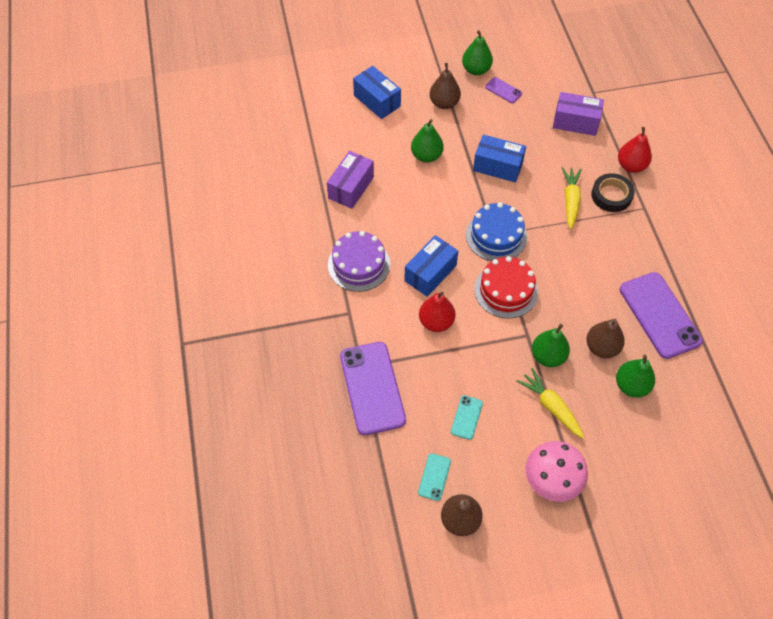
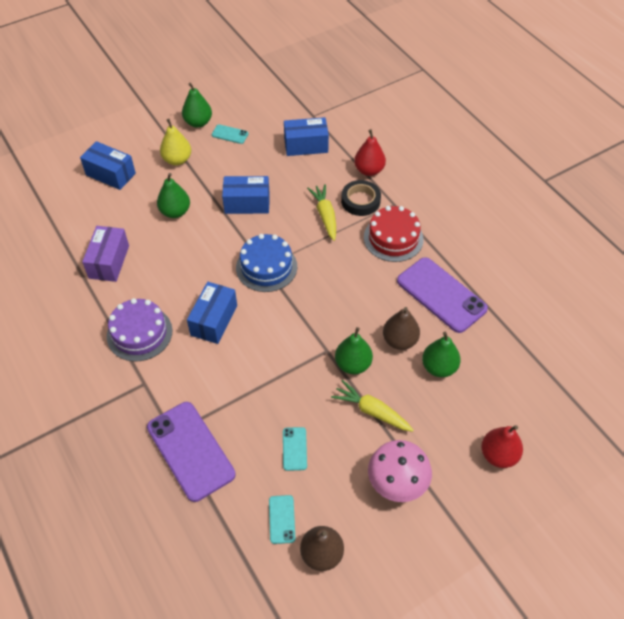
camera: 20 degrees left, 5 degrees down
red pear [419,292,455,332] -> red pear moved to [481,425,523,468]
brown pear [429,63,461,109] -> yellow pear [160,119,191,165]
red cake [474,256,538,318] -> red cake moved to [364,206,424,262]
purple phone [485,77,522,103] -> turquoise phone [212,124,249,144]
purple box [553,92,604,136] -> blue box [284,117,329,156]

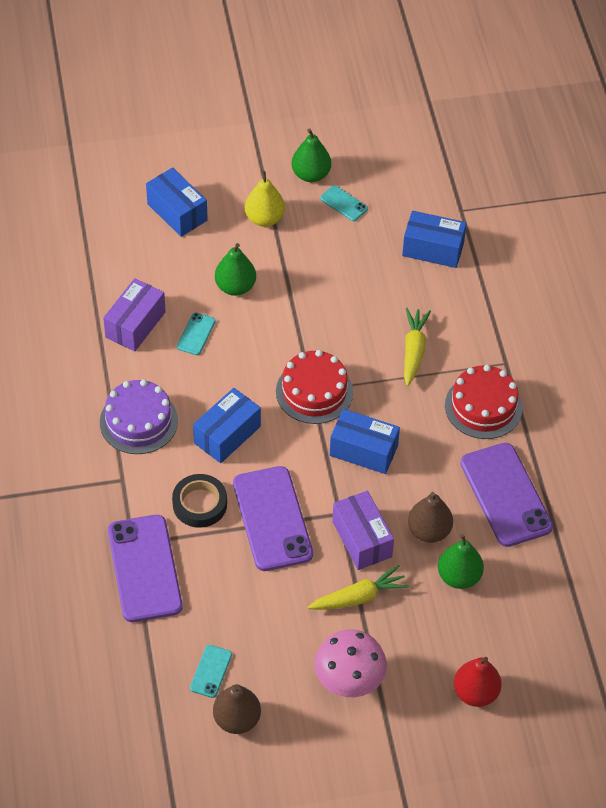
camera: 20 degrees right, 0 degrees up
blue box [222,176,270,214] -> blue box moved to [330,409,400,474]
blue cake [236,234,297,292] -> red cake [276,350,353,424]
turquoise phone [283,427,307,471] -> turquoise phone moved to [177,312,216,355]
yellow carrot [331,380,414,432] -> yellow carrot turned 105 degrees clockwise [307,565,410,610]
green pear [335,327,373,374] -> purple box [332,491,394,570]
black tape [341,180,381,216] -> black tape moved to [172,474,227,528]
red pear [354,129,386,176] -> none
none -> purple phone [233,466,313,571]

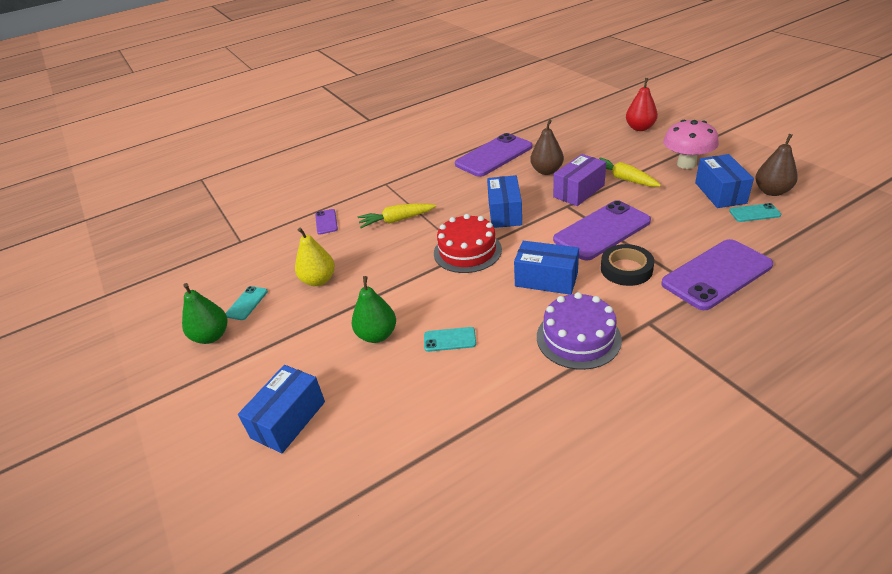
camera: 105 degrees left, 15 degrees down
purple box [103,278,166,352] -> none
yellow pear [245,170,285,227] -> yellow pear moved to [295,228,335,286]
blue box [402,211,467,268] -> blue box moved to [695,154,754,208]
green pear [438,534,484,589] -> none
red cake [445,365,522,439] -> none
none -> purple phone [315,209,338,235]

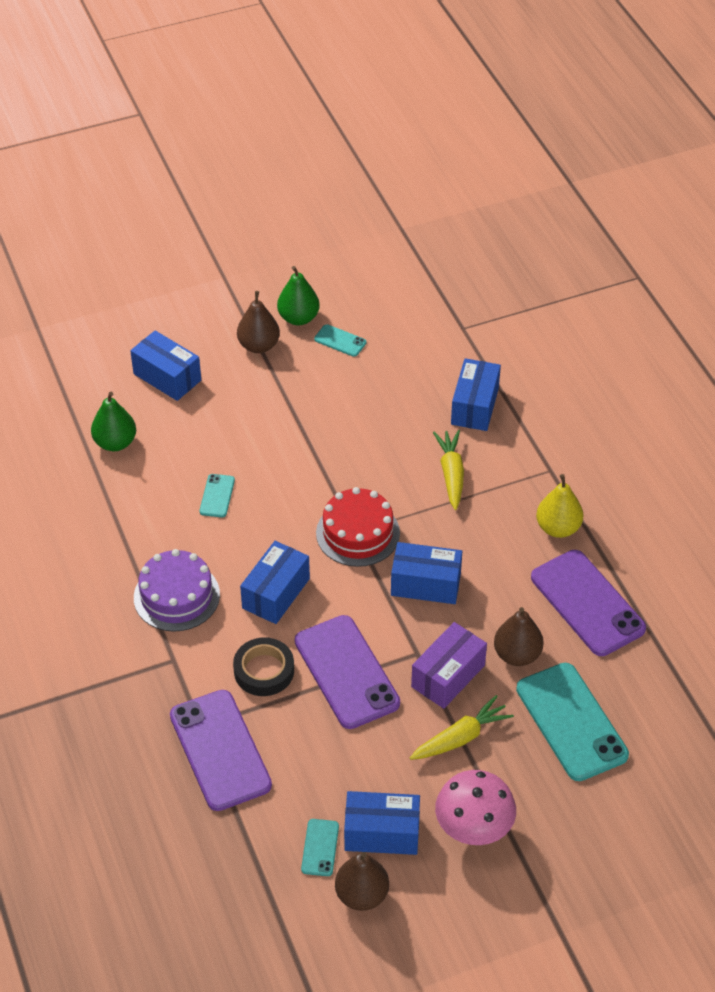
camera: 95 degrees right, 10 degrees up
yellow pear [295,228,335,286] -> yellow pear moved to [536,474,583,538]
purple phone [315,209,338,235] -> blue box [451,358,501,431]
green pear [351,276,396,343] -> green pear moved to [91,391,136,451]
purple box [553,154,606,206] -> purple box turned 75 degrees clockwise [411,622,487,709]
red pear [626,78,658,131] -> none
none -> brown pear [237,291,280,353]
none -> turquoise phone [516,663,629,781]

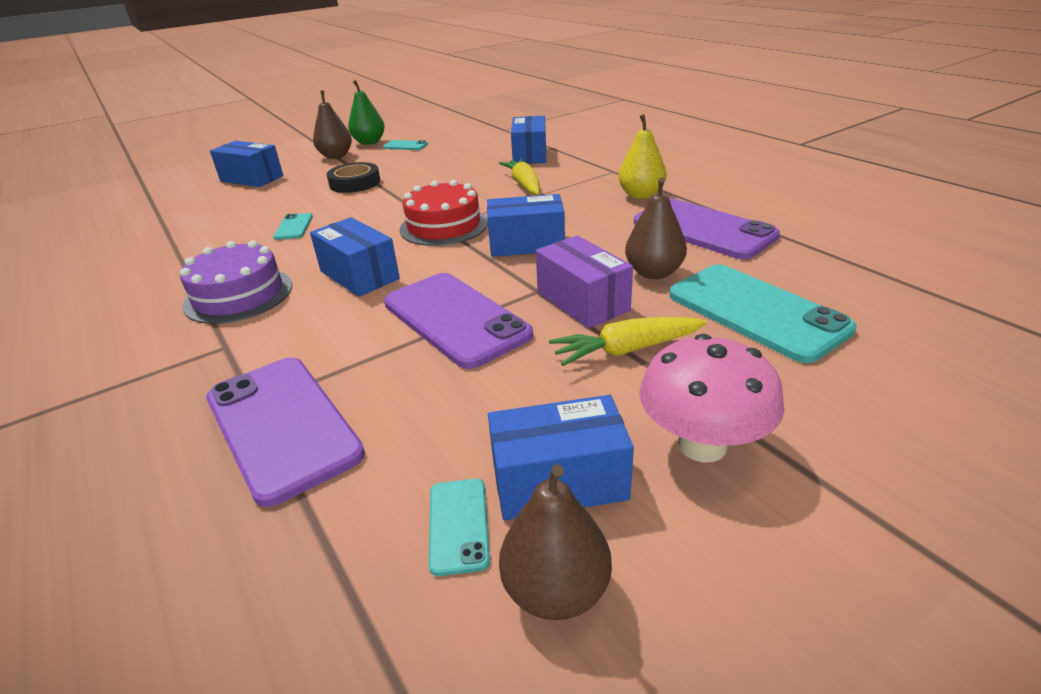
camera: 10 degrees left, 15 degrees down
green pear [91,391,136,451] -> none
black tape [233,637,294,696] -> black tape moved to [327,162,380,193]
blue box [240,541,310,624] -> blue box turned 60 degrees counterclockwise [310,217,400,297]
yellow carrot [410,695,514,760] -> yellow carrot turned 150 degrees counterclockwise [549,317,707,366]
purple box [411,622,487,709] -> purple box turned 60 degrees counterclockwise [536,235,633,328]

